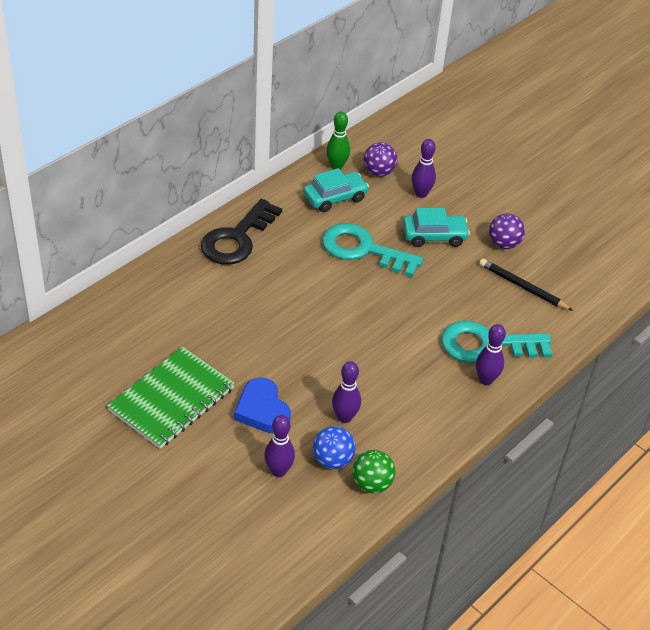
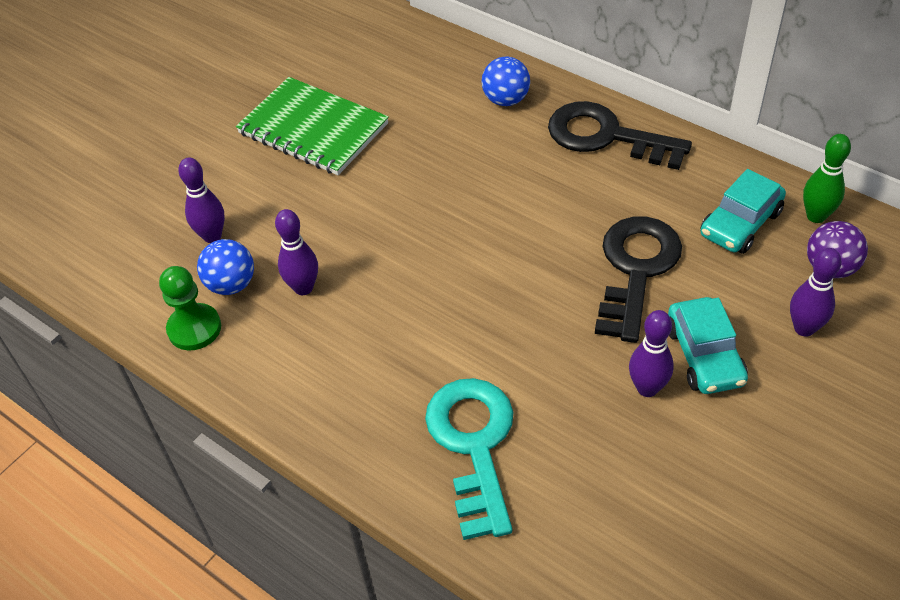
camera: 90 degrees right, 5 degrees up
blue heart [234,377,291,433] -> none
turquoise car [303,168,369,212] -> turquoise car turned 75 degrees clockwise [700,169,786,254]
turquoise key [322,223,423,277] -> black key [595,216,682,343]
green ball [352,450,396,494] -> green pawn [159,266,221,351]
purple bowling pin [476,324,506,385] -> purple bowling pin moved to [629,310,674,397]
black pencil [479,259,573,311] -> none
purple ball [489,213,525,249] -> none
none -> blue ball [482,57,530,106]

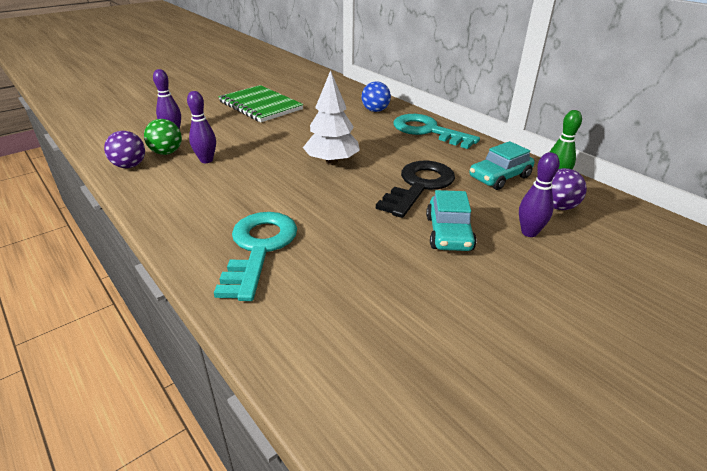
camera: 10 degrees right, 15 degrees down
green pawn [159,266,221,351] -> purple ball [104,131,145,168]
blue ball [197,239,254,295] -> green ball [144,119,182,155]
black key [548,101,692,170] -> turquoise key [394,114,480,149]
purple bowling pin [629,310,674,397] -> none
none -> white tree [303,70,360,165]

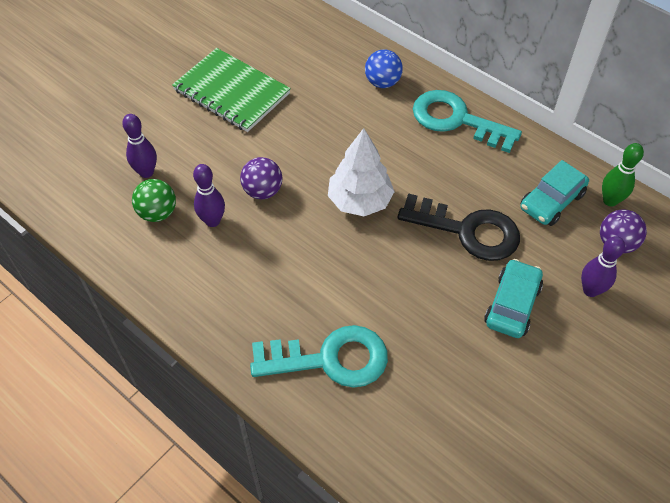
camera: 10 degrees left, 20 degrees up
purple ball [104,131,145,168] -> purple ball moved to [240,157,282,199]
turquoise key [214,212,297,301] -> turquoise key turned 90 degrees clockwise [250,325,388,388]
black key [376,161,455,218] -> black key turned 90 degrees clockwise [397,193,520,261]
turquoise car [426,190,476,251] -> turquoise car turned 150 degrees counterclockwise [484,259,543,338]

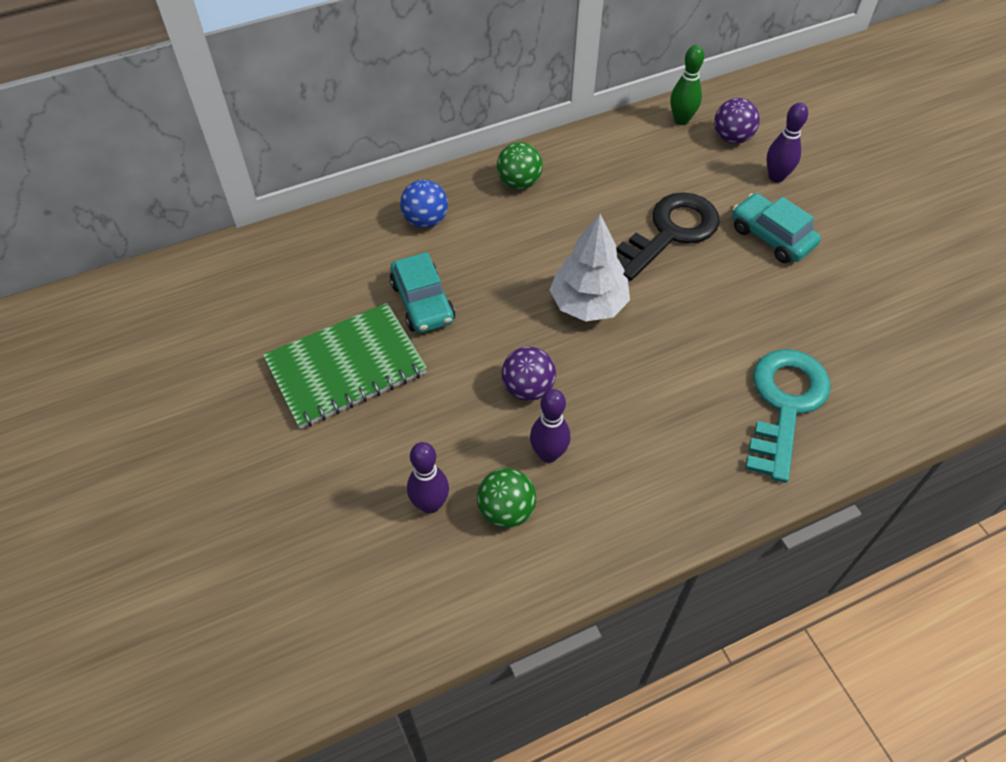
camera: 65 degrees left, 0 degrees up
turquoise key [413,90,522,153] -> green ball [497,142,543,189]
turquoise car [520,160,589,226] -> turquoise car moved to [390,252,455,333]

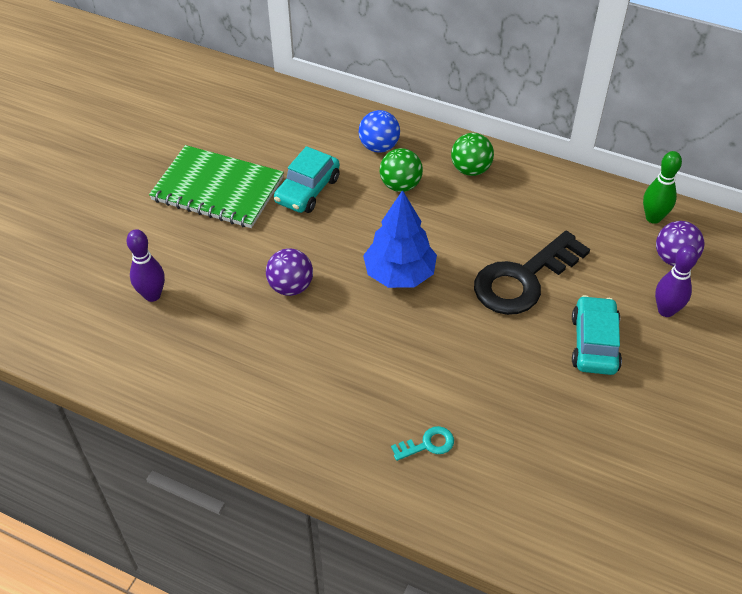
camera: 50 degrees right, 5 degrees down
green ball [477,468,536,528] -> green ball moved to [380,148,423,192]
purple bowling pin [530,389,570,463] -> none
white tree [549,214,630,322] -> blue tree [363,190,437,288]
black key [616,192,720,281] -> black key turned 135 degrees clockwise [474,231,590,315]
turquoise key [745,349,831,483] -> turquoise key [391,426,454,461], size x0.42

